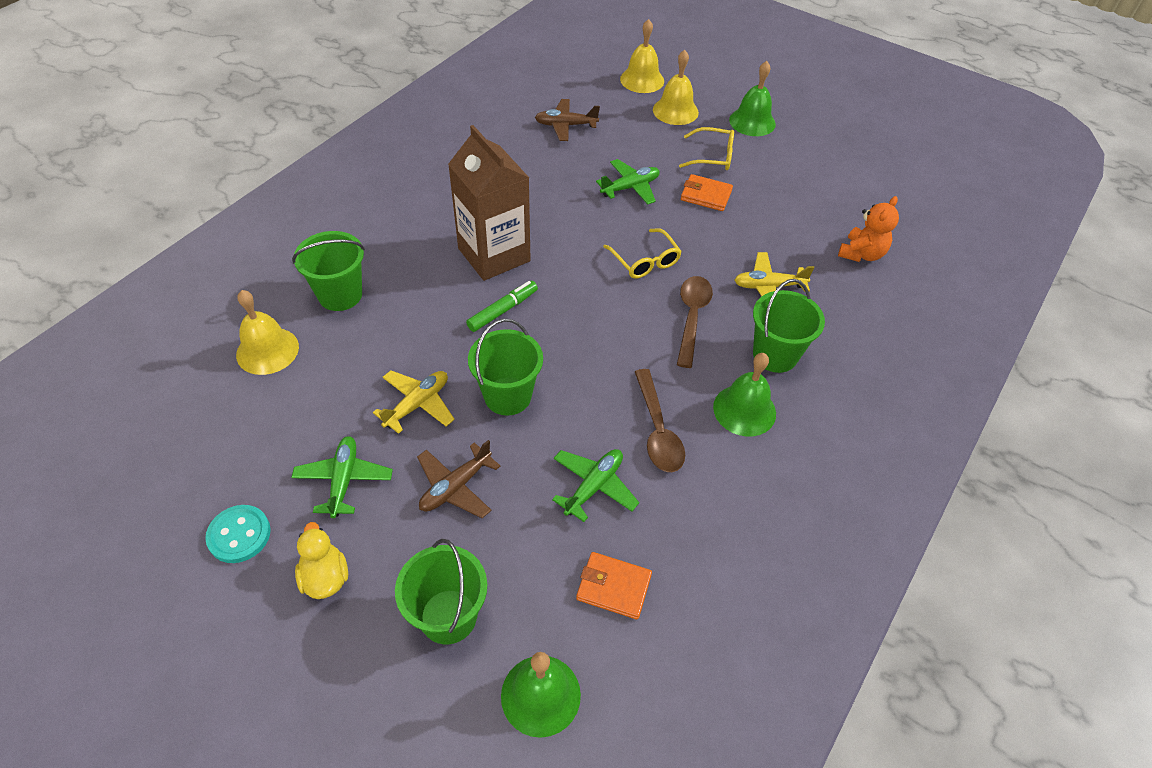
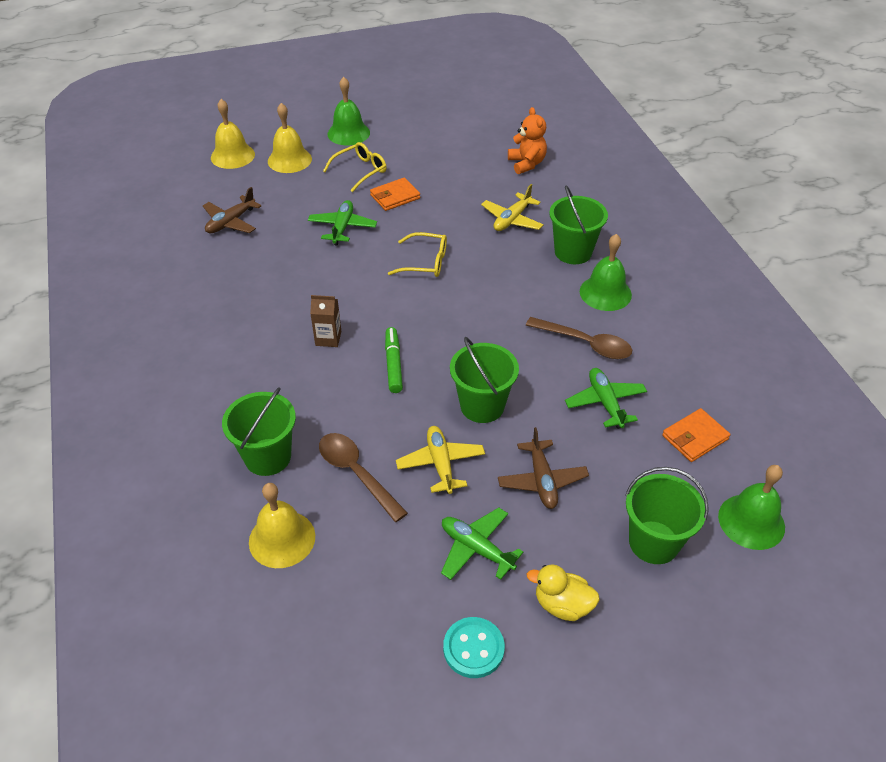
camera: 50 degrees left, 5 degrees down
brown carton [448,125,531,281] -> brown carton [310,295,342,347], size x0.43
brown spoon [677,276,713,368] -> brown spoon moved to [319,433,408,522]

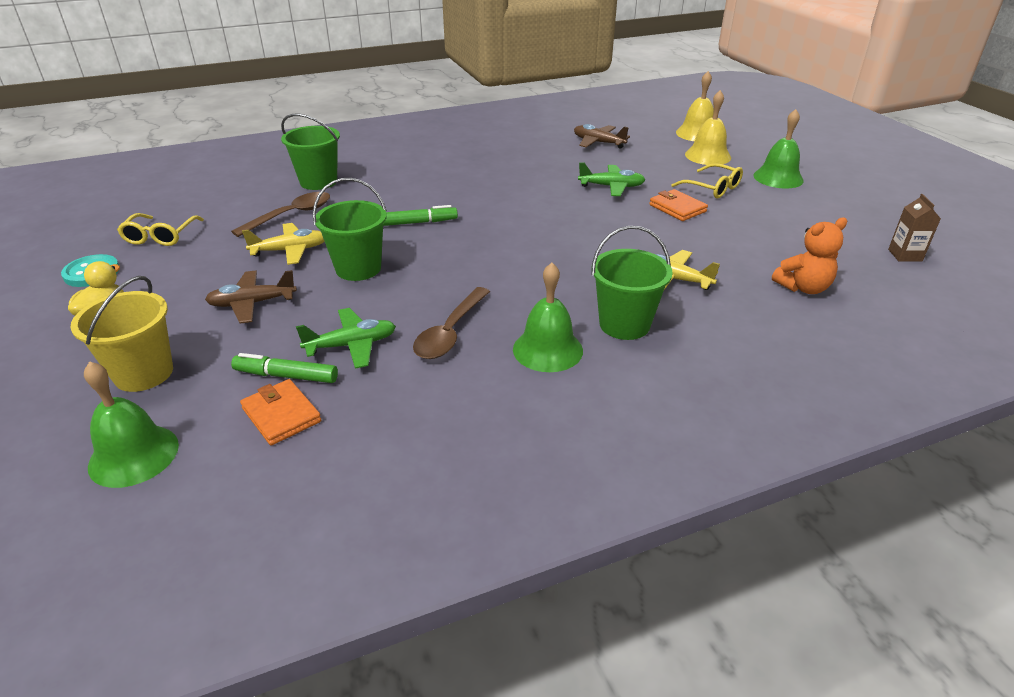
camera: 85 degrees right, 10 degrees down
yellow bell [249,483,315,568] -> none
brown carton [310,295,342,347] -> brown carton moved to [888,194,941,262]
yellow glasses [388,232,447,277] -> yellow glasses moved to [117,213,204,246]
green plane [441,507,524,580] -> none
green bucket [625,467,709,564] -> yellow bucket [70,276,173,392]
none -> green marker [231,353,338,383]

